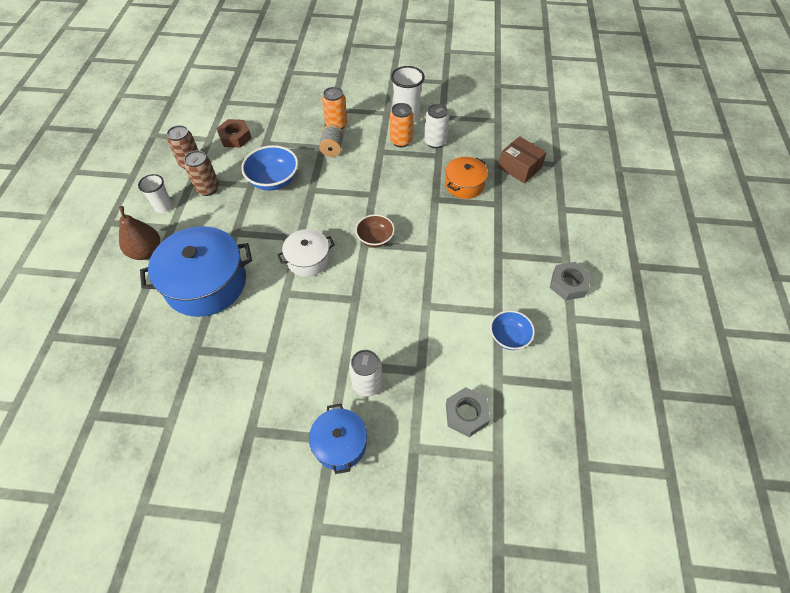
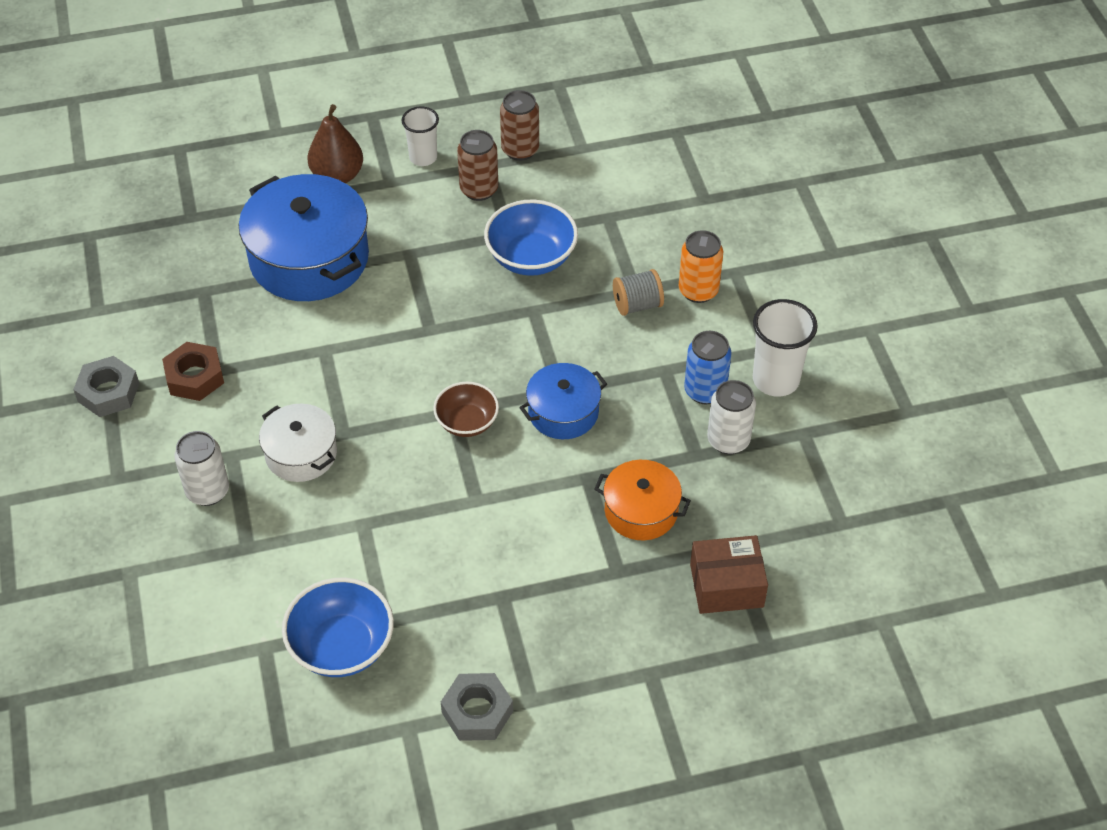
camera: 70 degrees right, 5 degrees down
brown nut [216,119,251,148] -> brown nut moved to [162,342,224,401]
white pot [277,229,335,277] -> white pot moved to [259,404,337,482]
blue pot [309,404,367,474] -> blue pot moved to [519,363,607,439]
orange can [390,103,413,147] -> blue can [684,331,732,405]
grey nut [446,387,490,437] -> grey nut moved to [73,356,139,417]
blue bowl [490,310,535,350] -> blue bowl [282,577,394,677], size x1.54
brown box [498,136,547,183] -> brown box turned 60 degrees clockwise [690,535,768,614]

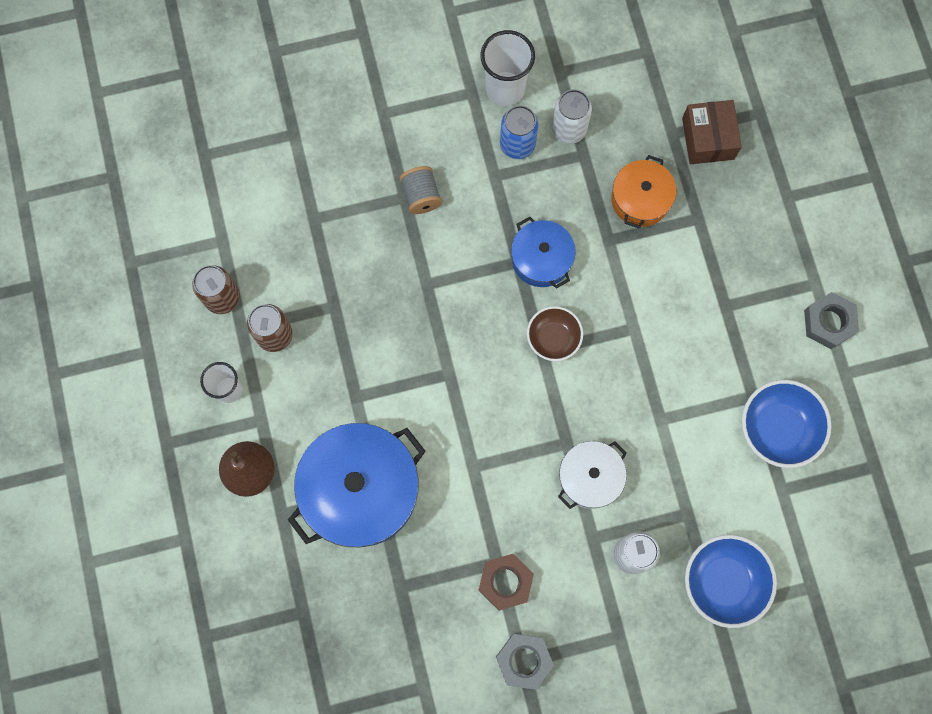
camera: 90 degrees left, 25 degrees up
blue bowl [484,200,578,276] -> blue bowl moved to [685,535,777,628]
orange can [679,230,723,303] -> none

